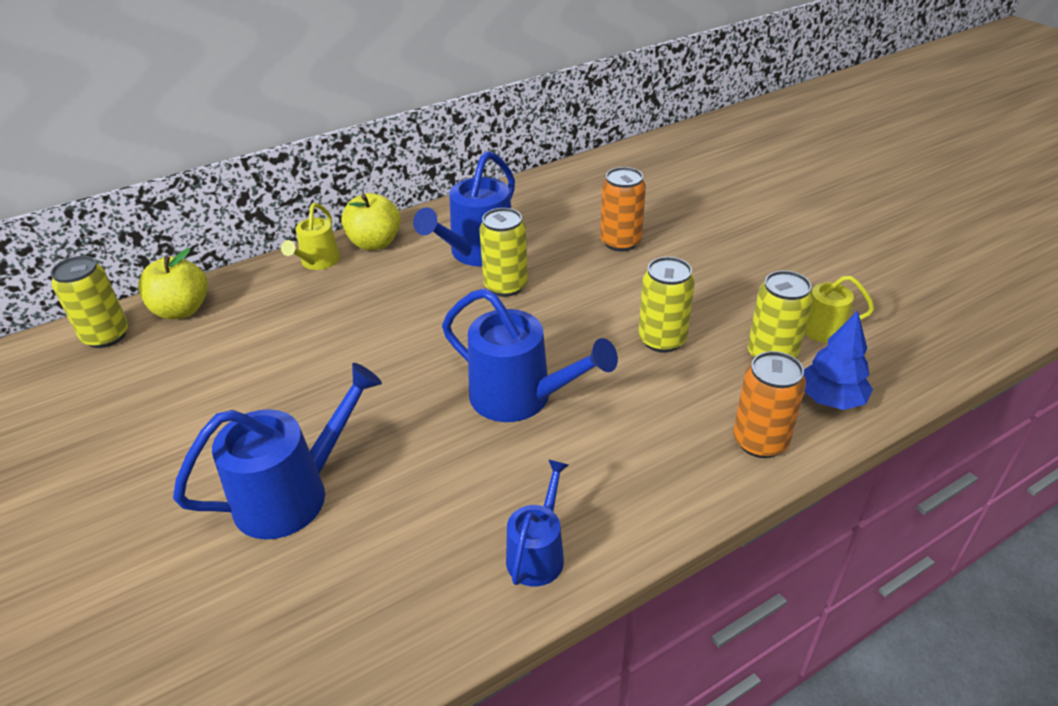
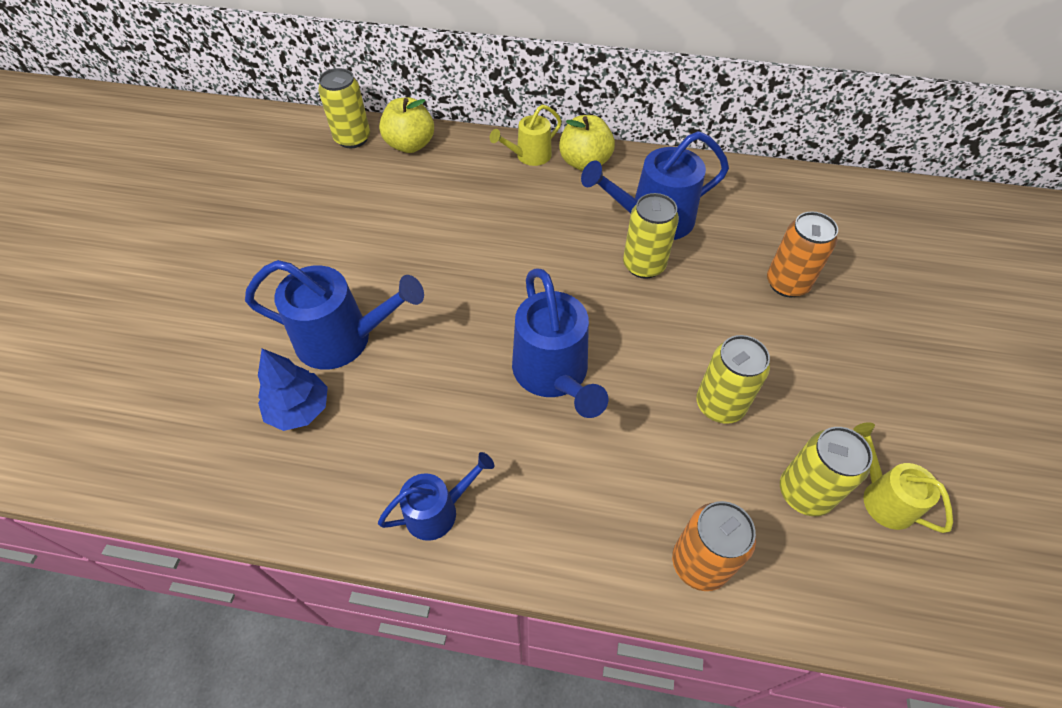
camera: 40 degrees right, 15 degrees up
blue tree [804,311,873,410] -> blue tree moved to [258,348,328,431]

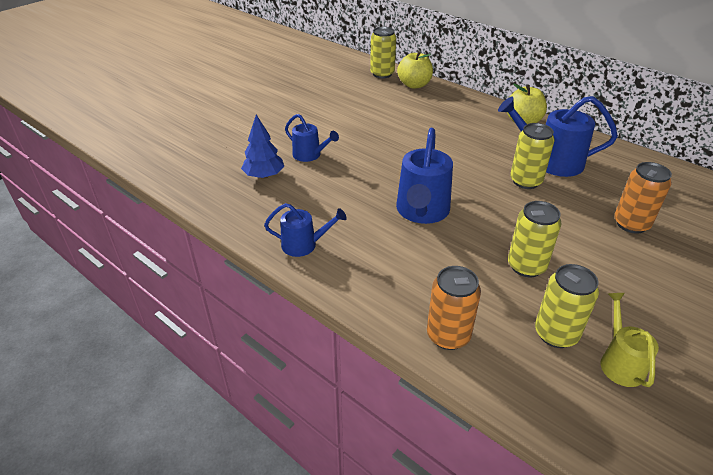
camera: 30 degrees right, 15 degrees down
blue watering can [245,260,424,370] -> blue watering can [285,114,339,162], size x0.59
yellow watering can [490,105,562,166] -> none

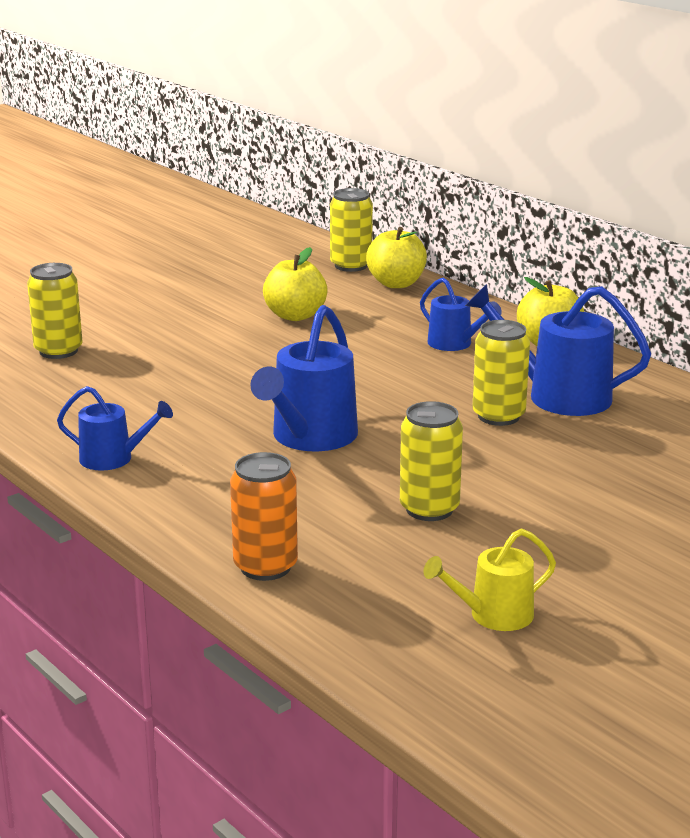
camera: 10 degrees right, 15 degrees down
blue tree [241,115,284,179] -> none
blue watering can [285,114,339,162] -> blue watering can moved to [420,277,502,351]
yellow can [535,264,599,348] -> yellow can moved to [27,263,83,359]
yellow watering can [600,293,659,387] -> yellow watering can turned 120 degrees counterclockwise [423,528,556,631]
orange can [614,162,672,234] -> none
none -> yellow apple [263,247,328,321]

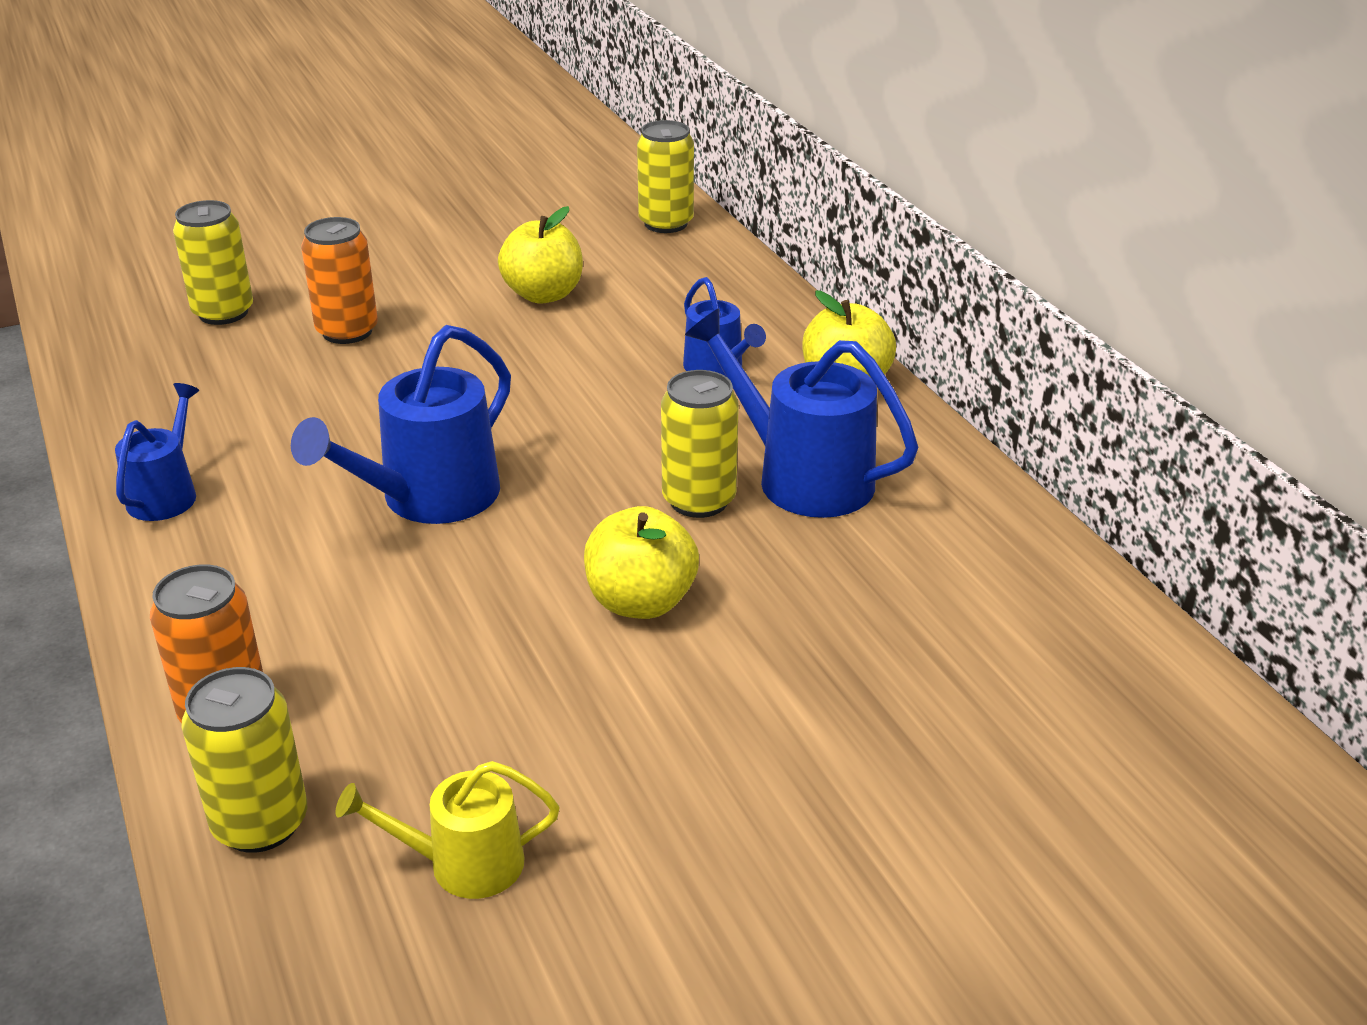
camera: 15 degrees right, 10 degrees up
blue watering can [57,386,173,471] -> blue watering can turned 105 degrees counterclockwise [115,383,199,521]
yellow apple [366,227,427,288] -> yellow apple moved to [584,506,699,619]
yellow can [400,401,463,521] -> yellow can moved to [181,667,307,853]
none -> orange can [301,217,378,344]

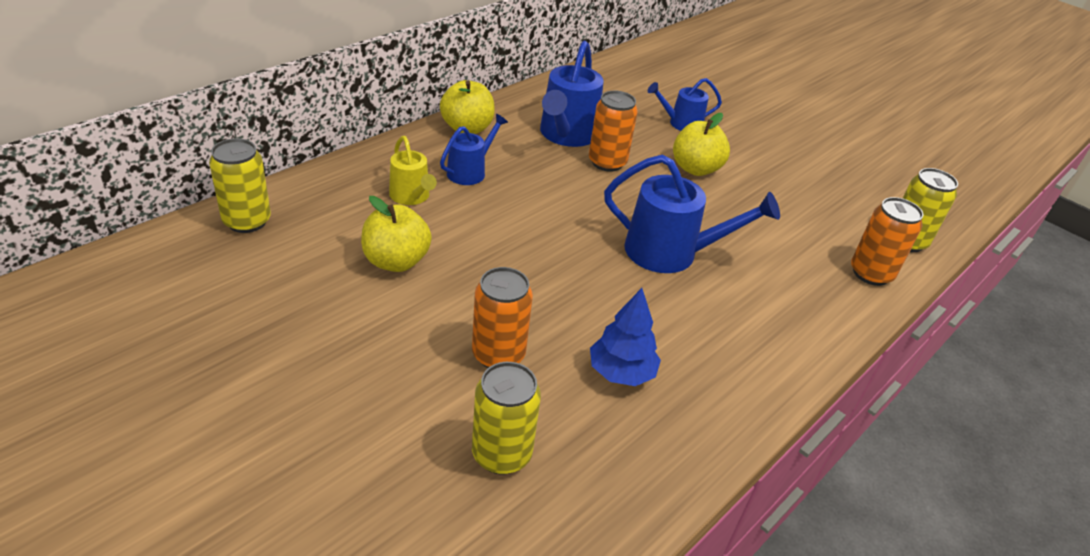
camera: 115 degrees left, 5 degrees up
blue watering can [115,383,199,521] -> blue watering can moved to [648,78,722,131]
yellow watering can [335,761,559,899] -> yellow watering can moved to [389,136,437,205]
yellow can [661,370,739,518] -> orange can [589,91,638,172]
none -> blue tree [590,288,661,386]

